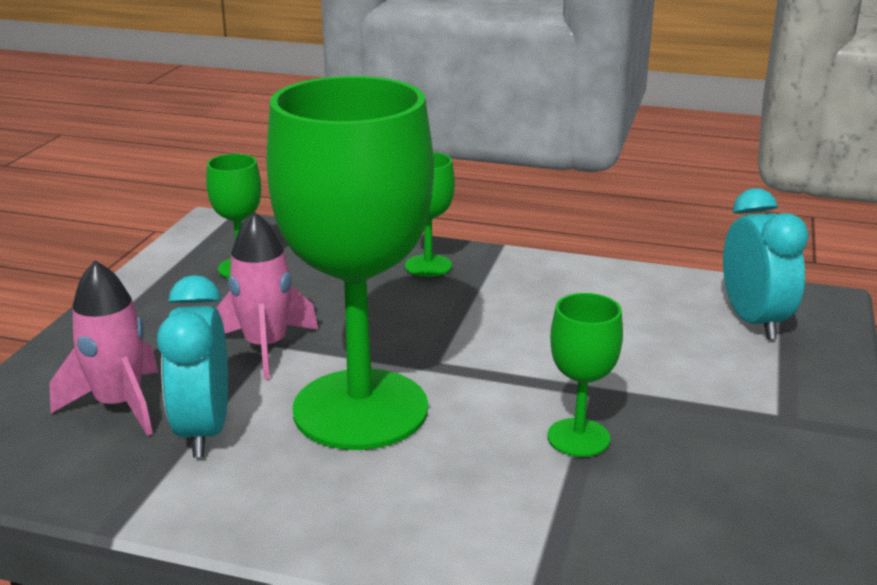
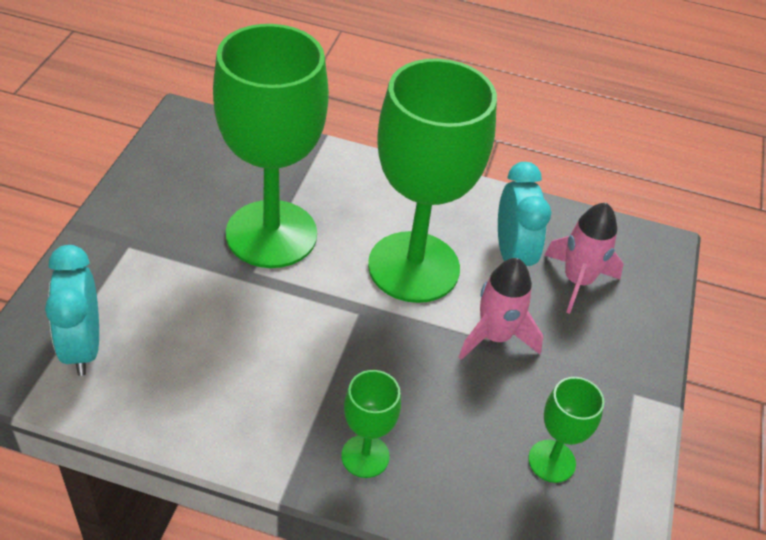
camera: 175 degrees right, 20 degrees up
green goblet [548,293,623,457] -> green goblet [213,24,329,268], size x2.26

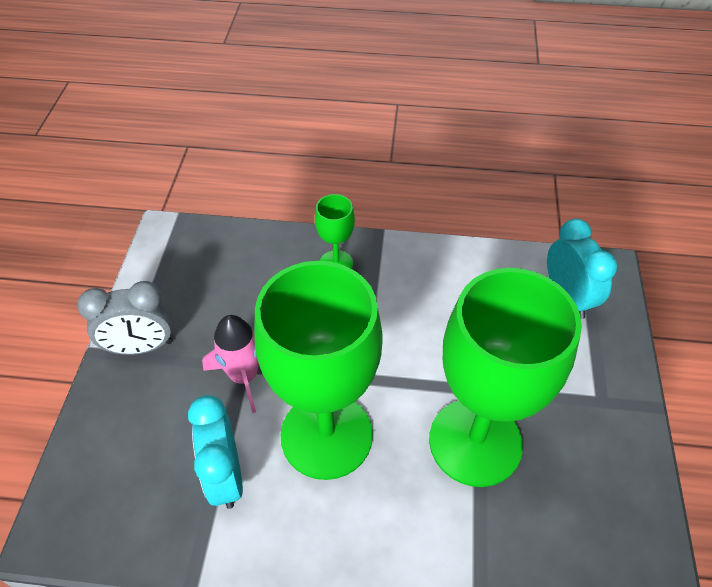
camera: 175 degrees right, 5 degrees up
green goblet [528,377,604,483] -> none
pink rocket [545,202,624,314] -> none
none -> grey clock [77,281,173,355]

